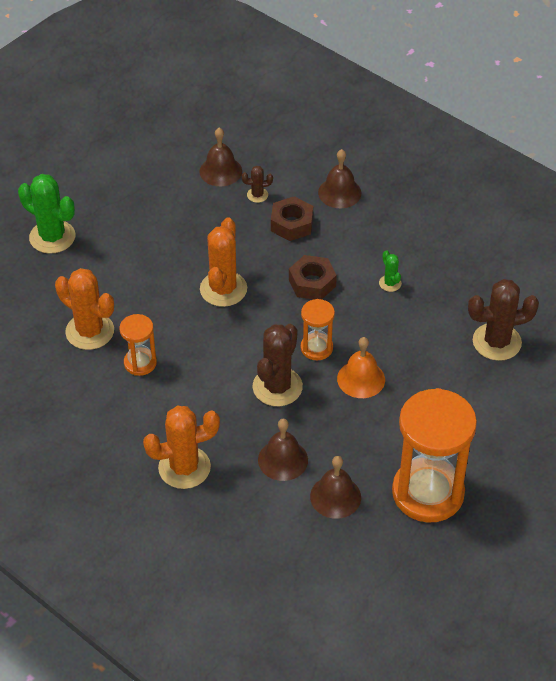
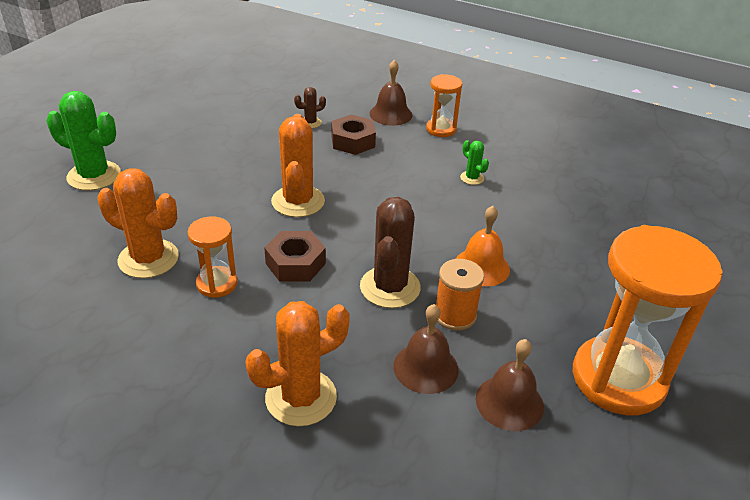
camera: 15 degrees left, 10 degrees down
brown bell [199,128,242,186] -> none
brown nut [289,255,337,299] -> brown nut moved to [264,231,326,281]
orange hourglass [301,299,335,360] -> orange hourglass moved to [426,74,462,137]
brown cactus [468,279,539,361] -> none
none -> orange spool [436,259,484,331]

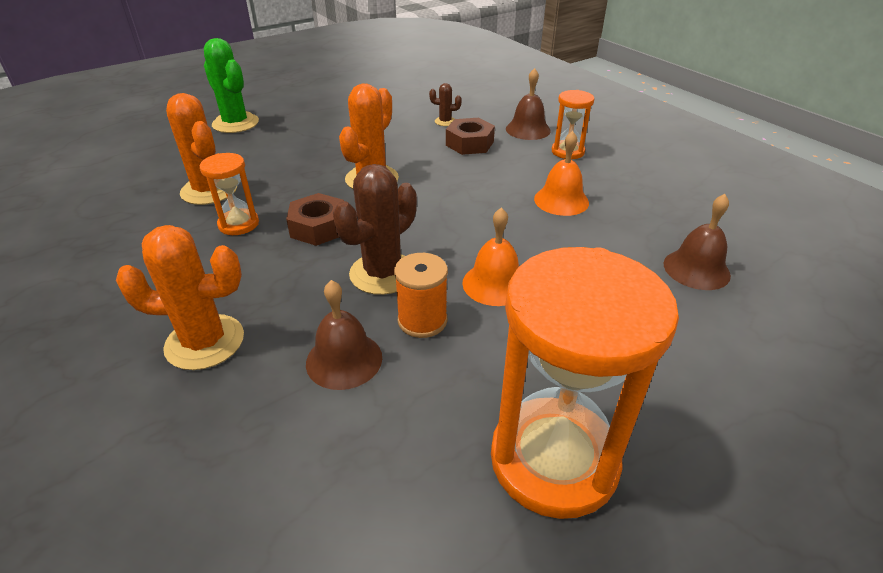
camera: 30 degrees right, 0 degrees up
green cactus [460,140,489,185] -> orange bell [534,131,589,216]
brown bell [476,339,544,431] -> brown bell moved to [664,194,731,290]

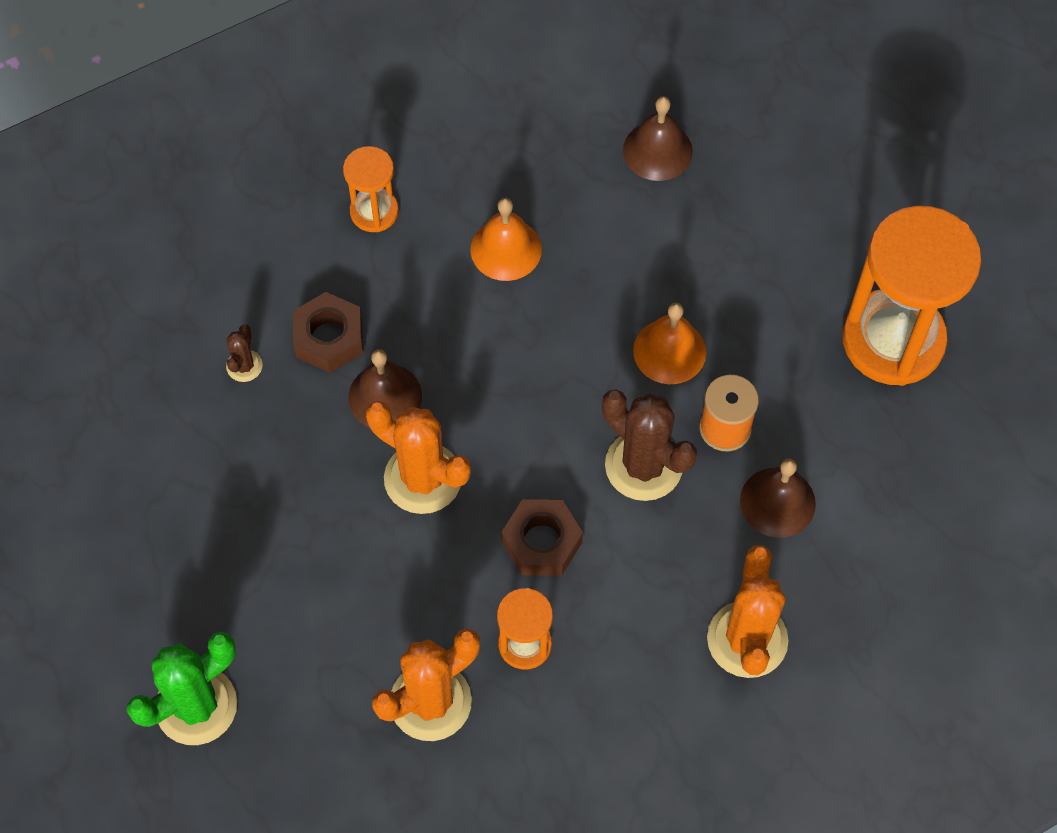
camera: 85 degrees left, 25 degrees up
brown bell [506,68,551,140] -> brown bell moved to [348,349,422,428]

